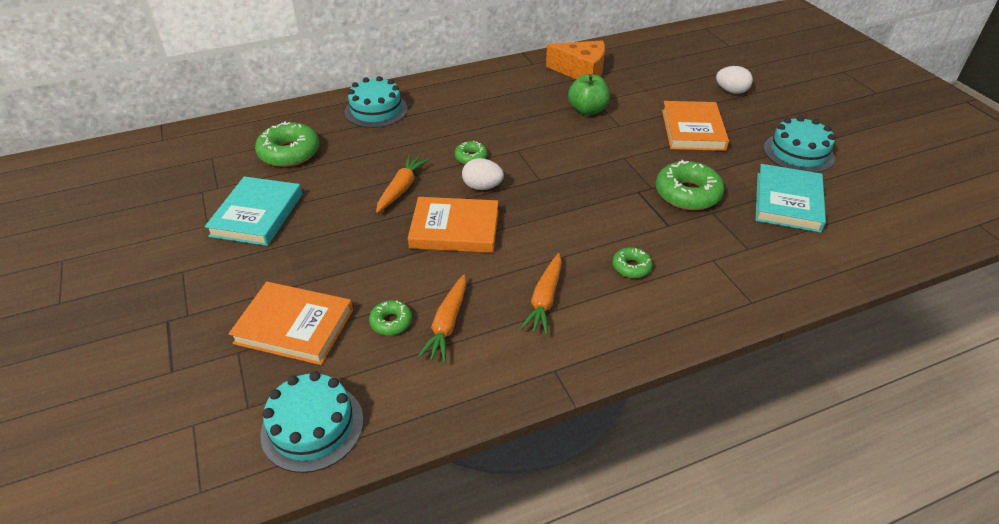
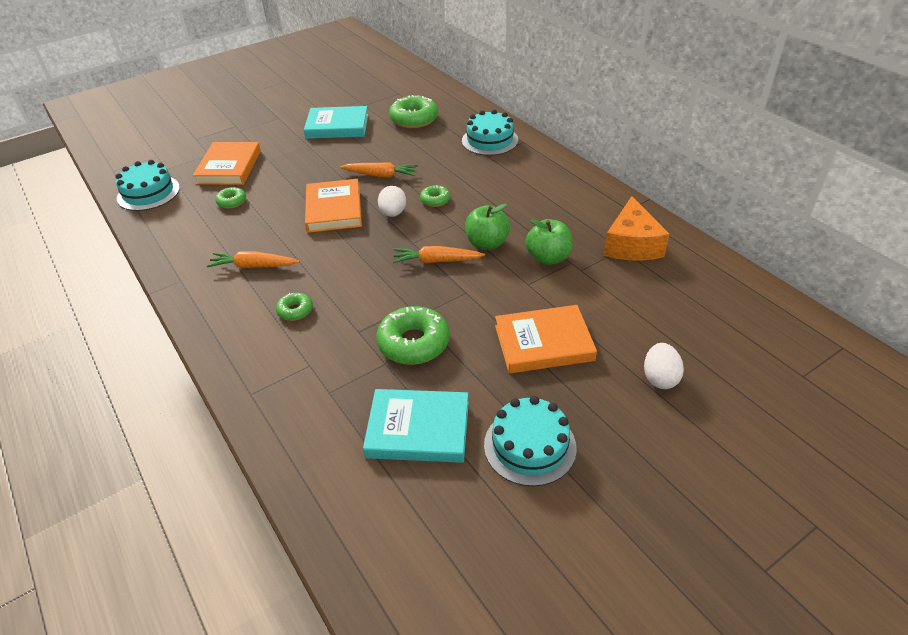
camera: 80 degrees right, 0 degrees up
orange carrot [417,275,466,363] -> orange carrot moved to [393,246,485,263]
none -> green apple [465,204,510,250]

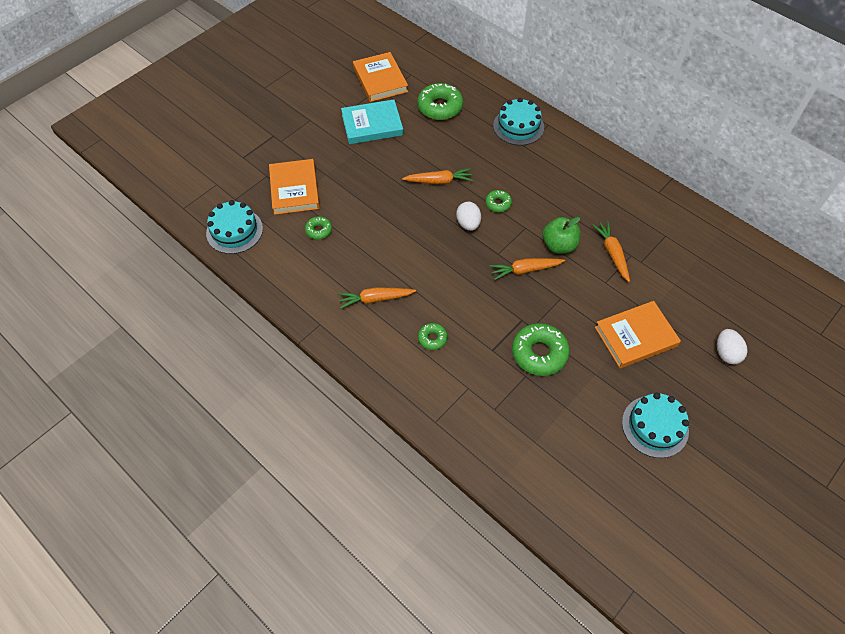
camera: 15 degrees left, 15 degrees up
orange book [305,179,362,233] -> orange book moved to [353,52,408,102]
turquoise book [363,389,469,463] -> none
green apple [525,219,573,265] -> orange carrot [592,221,630,282]
orange cheese [604,196,669,261] -> none

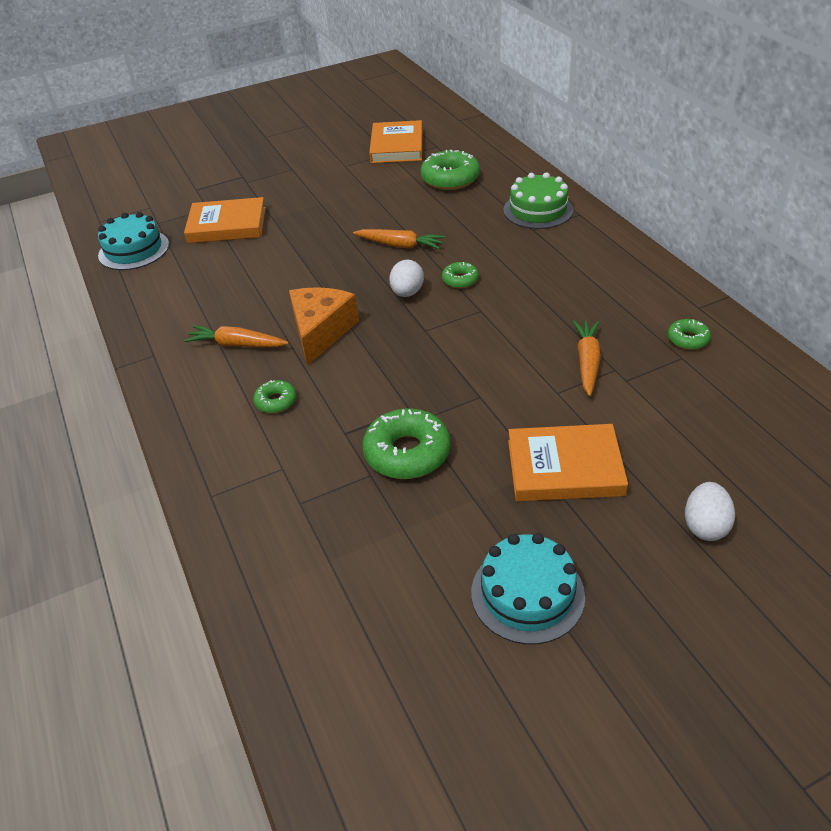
camera: 25 degrees right, 15 degrees down
orange book [269,159,320,215] -> orange book turned 75 degrees clockwise [184,197,266,243]
green donut [305,216,332,240] -> green donut moved to [668,319,711,350]
turquoise book [341,99,403,144] -> none
orange carrot [490,258,565,280] -> none
turquoise cake [493,98,544,145] -> green cake [503,172,573,229]
green apple [542,217,581,254] -> none
none -> orange cheese [289,287,359,365]

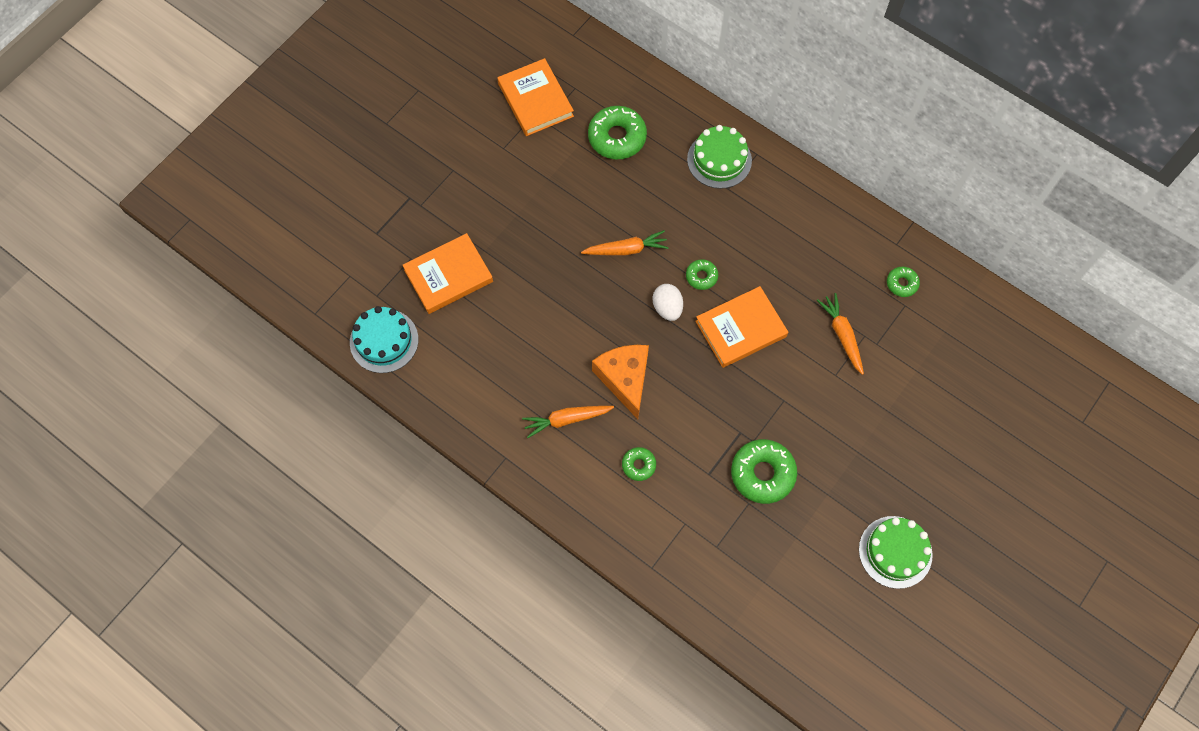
camera: 30 degrees left, 25 degrees up
turquoise cake [471,533,585,644] -> green cake [859,516,933,589]
orange book [508,424,628,501] -> orange book moved to [695,286,788,368]
white egg [685,482,735,541] -> none

